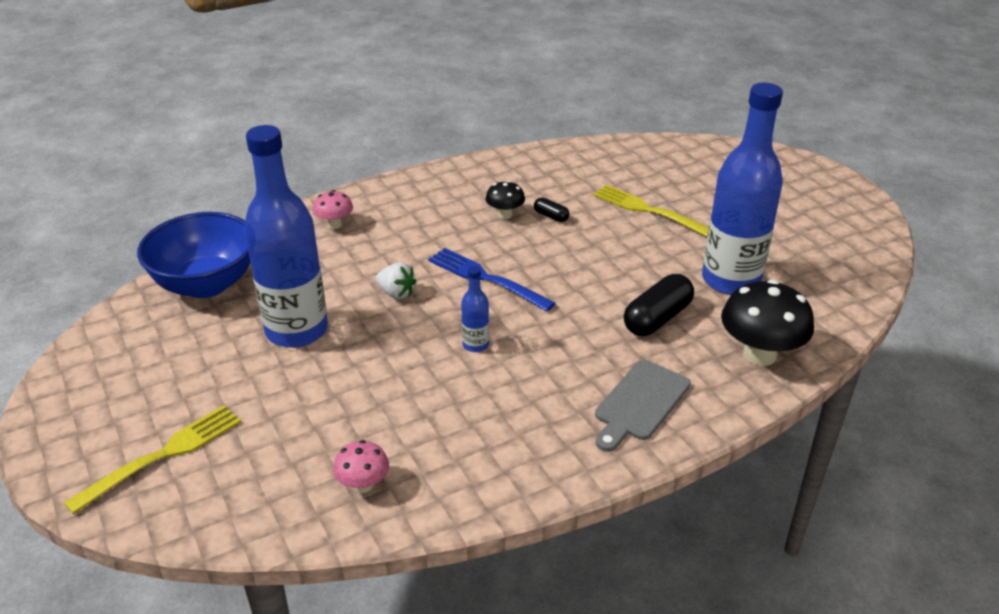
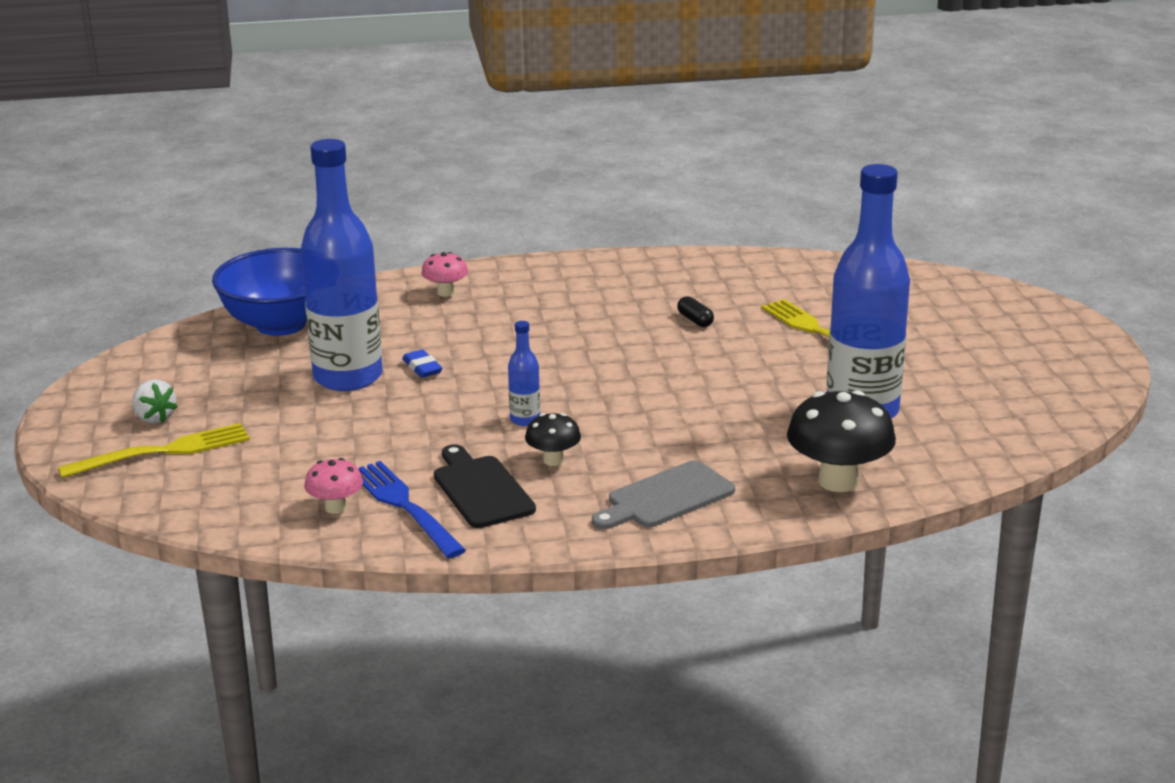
camera: 20 degrees right, 10 degrees down
white strawberry [376,263,417,299] -> white strawberry moved to [132,379,178,424]
blue fork [428,248,556,311] -> blue fork moved to [359,461,466,558]
black mushroom [486,181,525,219] -> black mushroom moved to [525,413,581,466]
black capsule [624,274,694,336] -> none
none -> blue eraser [402,350,442,378]
none -> black cutting board [434,444,536,528]

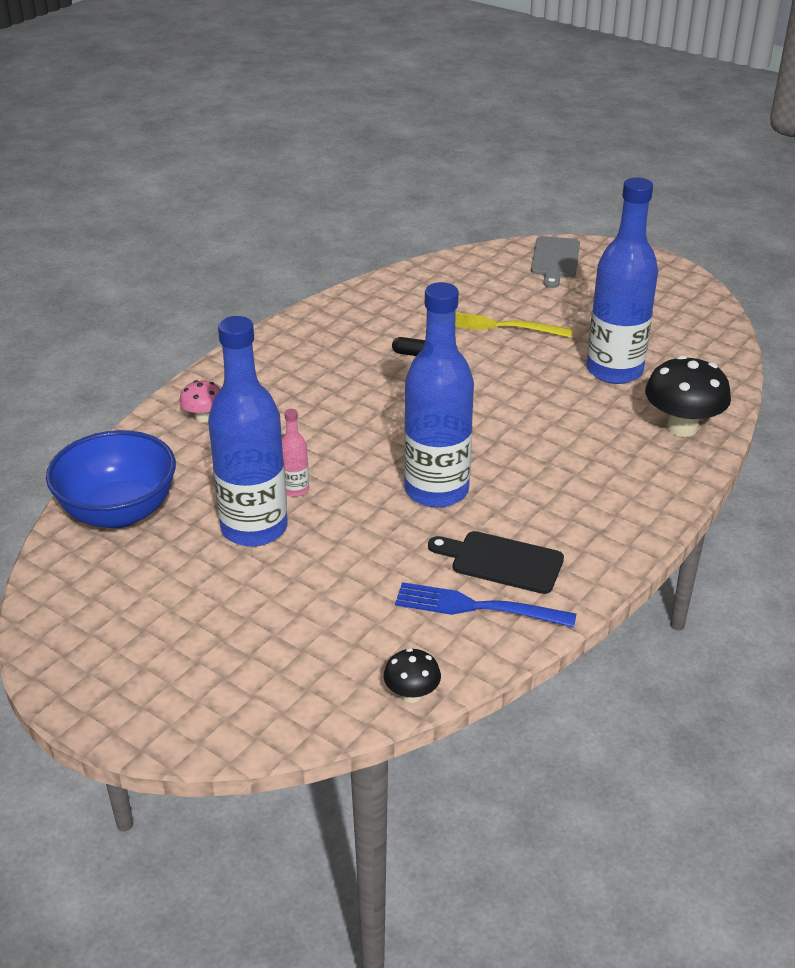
camera: 45 degrees left, 10 degrees up
yellow fork [58,423,250,478] -> none
white strawberry [132,379,178,424] -> none
pink mushroom [304,458,363,514] -> none
blue eraser [402,350,442,378] -> pink bottle [282,409,309,497]
blue bottle [508,321,540,426] -> blue bottle [404,282,474,508], size x2.41
black mushroom [525,413,581,466] -> black mushroom moved to [384,648,441,703]
grey cutting board [592,460,735,529] -> grey cutting board moved to [531,236,580,288]

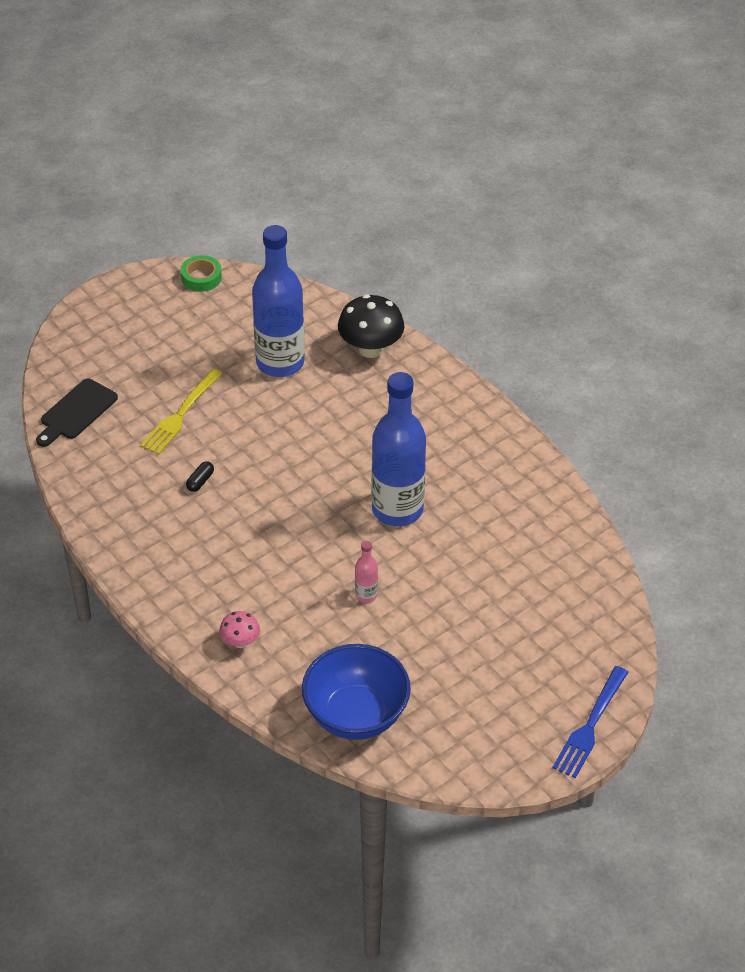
camera: 75 degrees left, 10 degrees up
blue bottle [208,316,288,547] -> none
black mushroom [384,648,441,703] -> none
blue fork [395,582,576,627] -> blue fork moved to [553,666,629,778]
black cutting board [428,531,564,594] -> black cutting board moved to [36,379,118,447]
grey cutting board [531,236,580,288] -> none
none -> green tape [181,255,222,292]

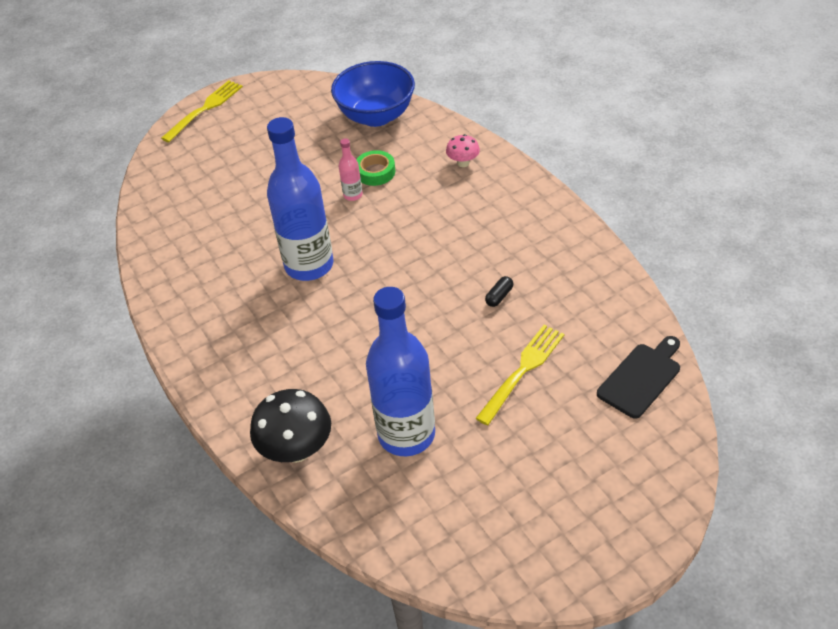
camera: 170 degrees left, 0 degrees up
green tape [181,255,222,292] -> green tape moved to [356,150,395,186]
blue fork [553,666,629,778] -> yellow fork [161,80,243,142]

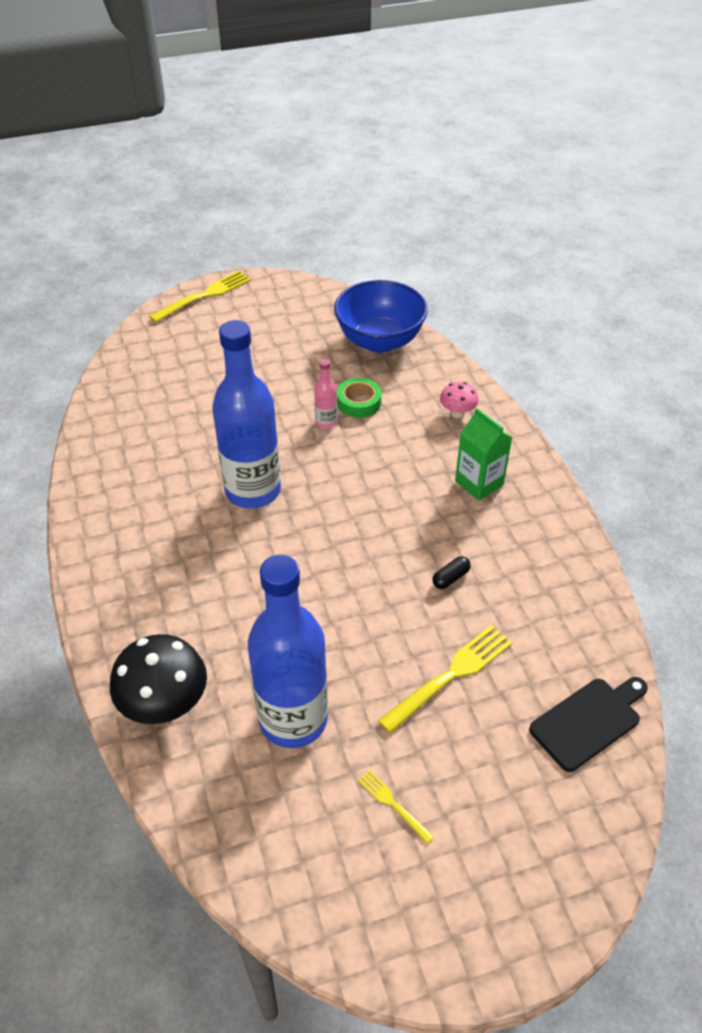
camera: 10 degrees right, 0 degrees up
none -> yellow fork [358,770,434,844]
none -> green carton [455,408,512,501]

